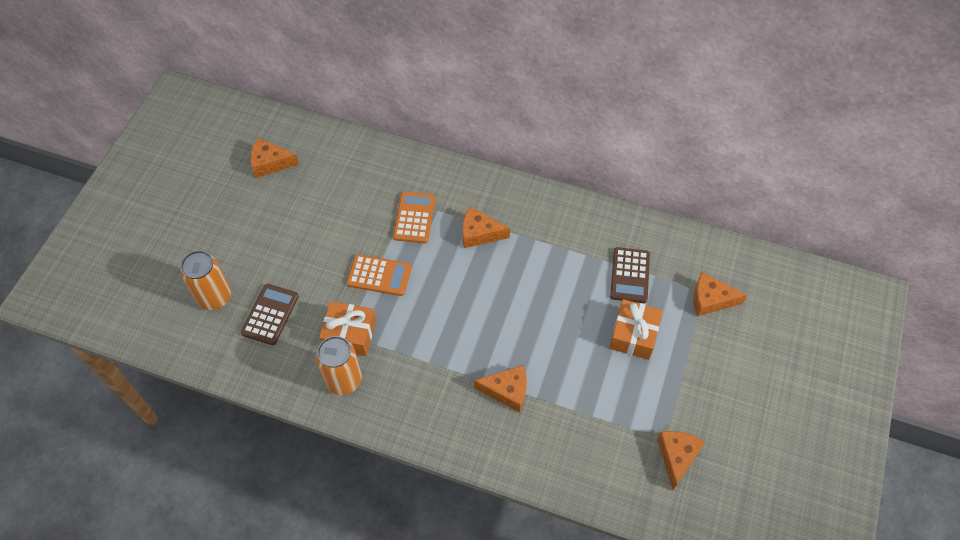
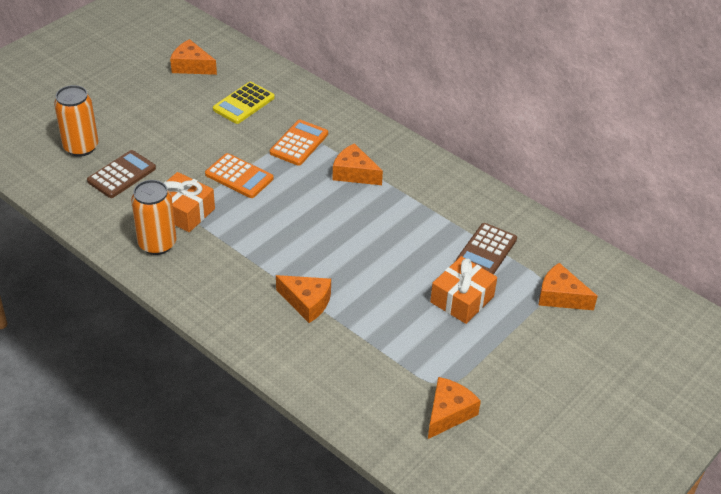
camera: 20 degrees right, 15 degrees down
none -> yellow calculator [213,82,275,124]

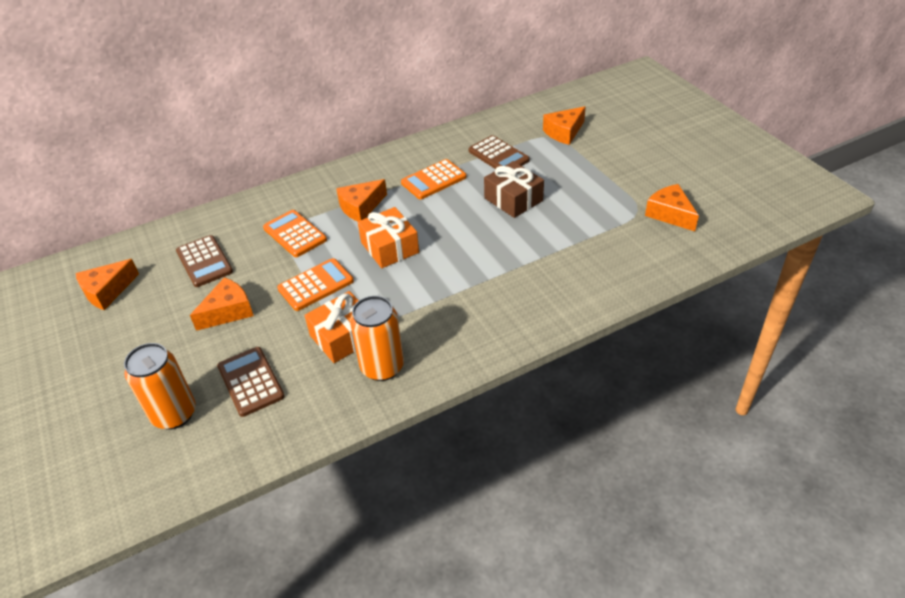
camera: 65 degrees left, 0 degrees up
yellow calculator [213,82,275,124] -> brown calculator [176,235,233,287]
orange cheese [276,275,331,323] -> orange cheese moved to [190,277,254,331]
orange gift [430,256,497,324] -> orange gift moved to [358,207,419,268]
none -> orange calculator [401,159,466,200]
none -> brown gift [484,161,544,218]

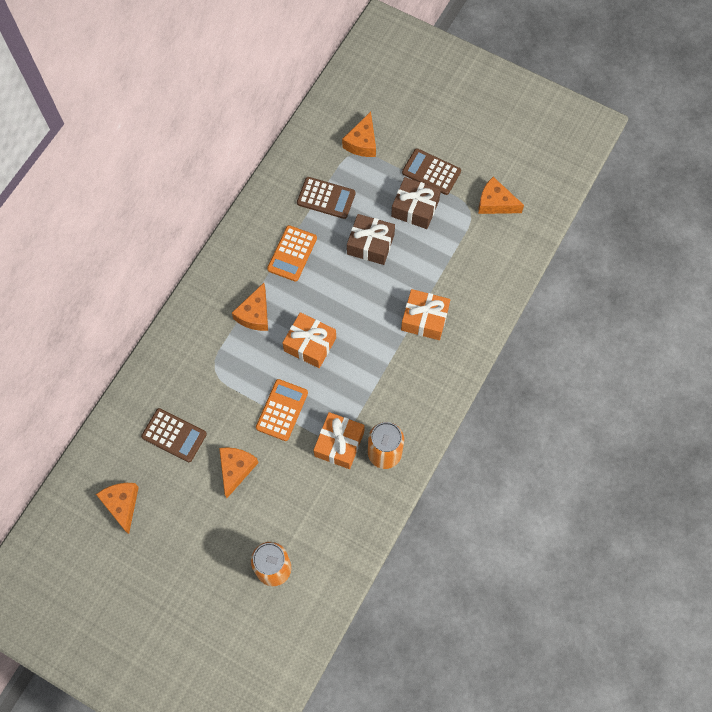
camera: 35 degrees left, 25 degrees up
orange cheese [76,259,139,310] -> orange cheese turned 150 degrees clockwise [96,483,139,534]
brown calculator [217,347,285,417] -> brown calculator moved to [402,149,461,195]
orange calculator [263,210,327,257] -> none
none -> brown gift [391,177,441,229]
none -> orange gift [401,289,450,340]

